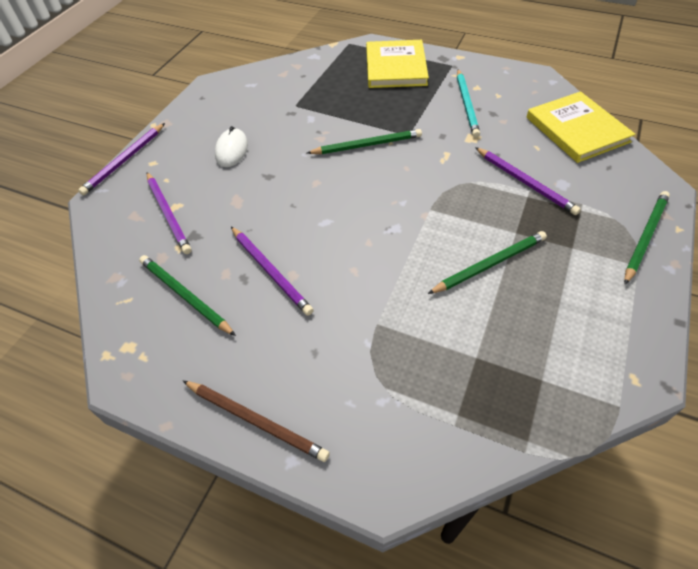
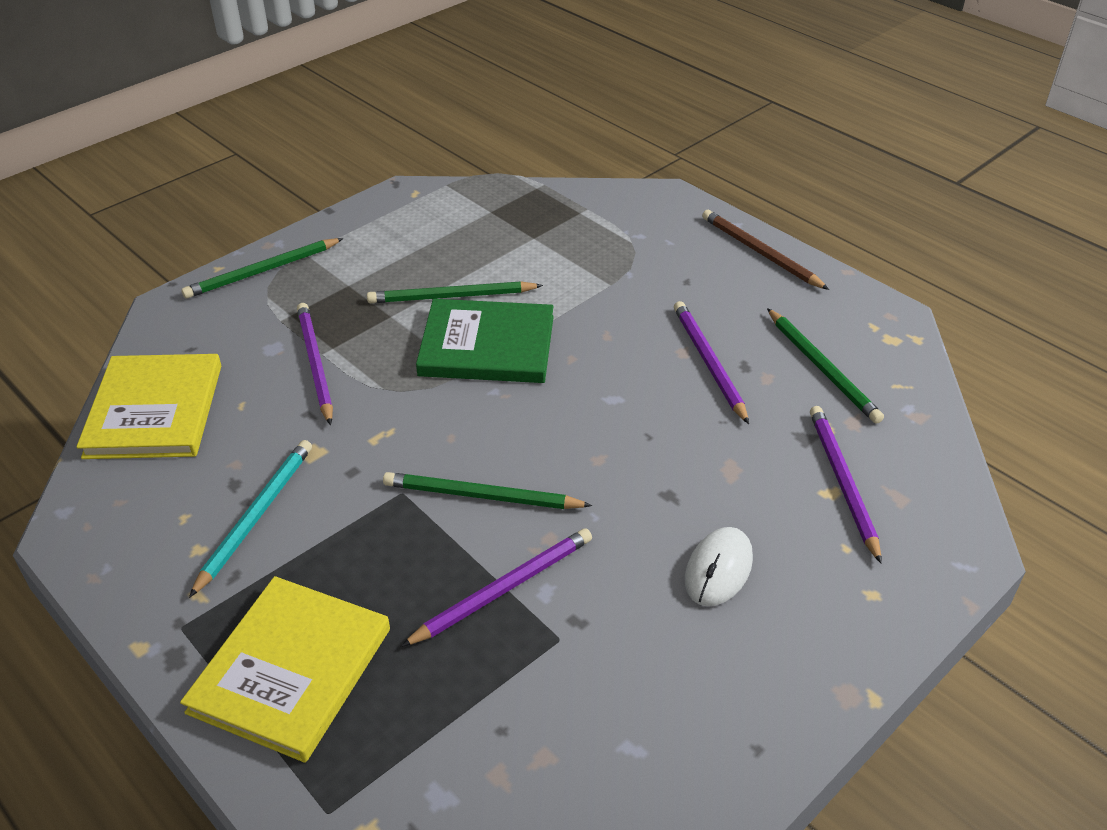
camera: 160 degrees left, 10 degrees down
purple pencil [78,123,165,195] -> purple pencil moved to [401,528,592,647]
none -> green book [416,299,554,383]

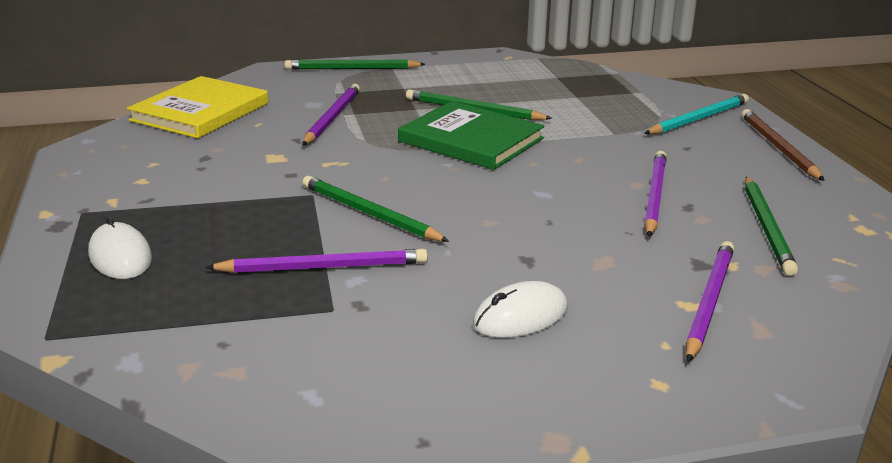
camera: 30 degrees right, 15 degrees down
yellow book [180,576,390,763] -> white mouse [88,217,152,279]
turquoise pencil [189,440,312,598] -> turquoise pencil moved to [644,94,749,134]

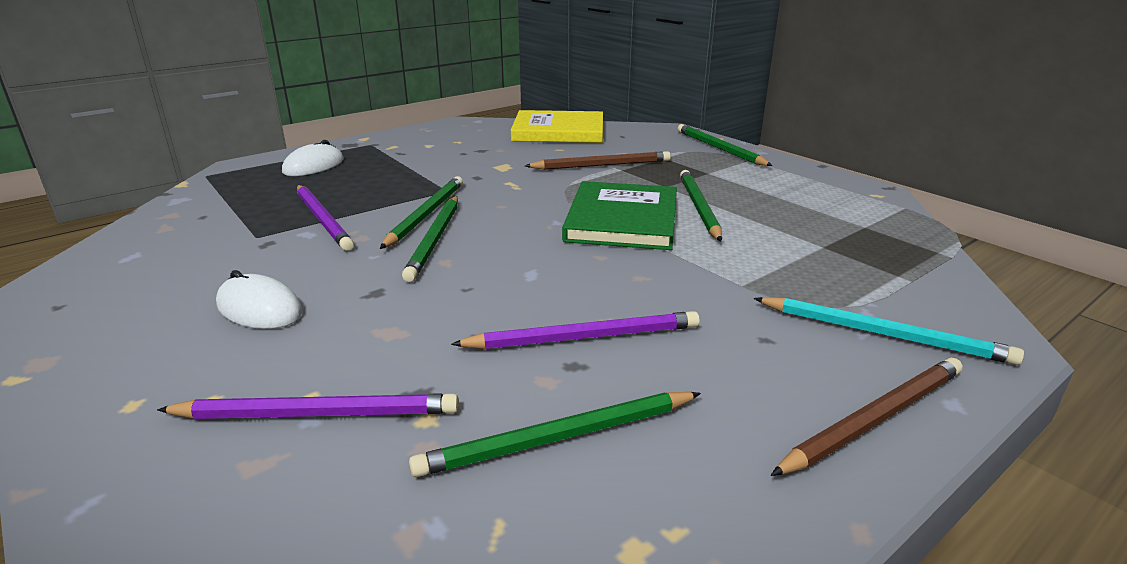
camera: 65 degrees right, 0 degrees up
purple pencil [302,84,360,146] -> brown pencil [525,151,671,170]
none -> green pencil [402,196,458,282]

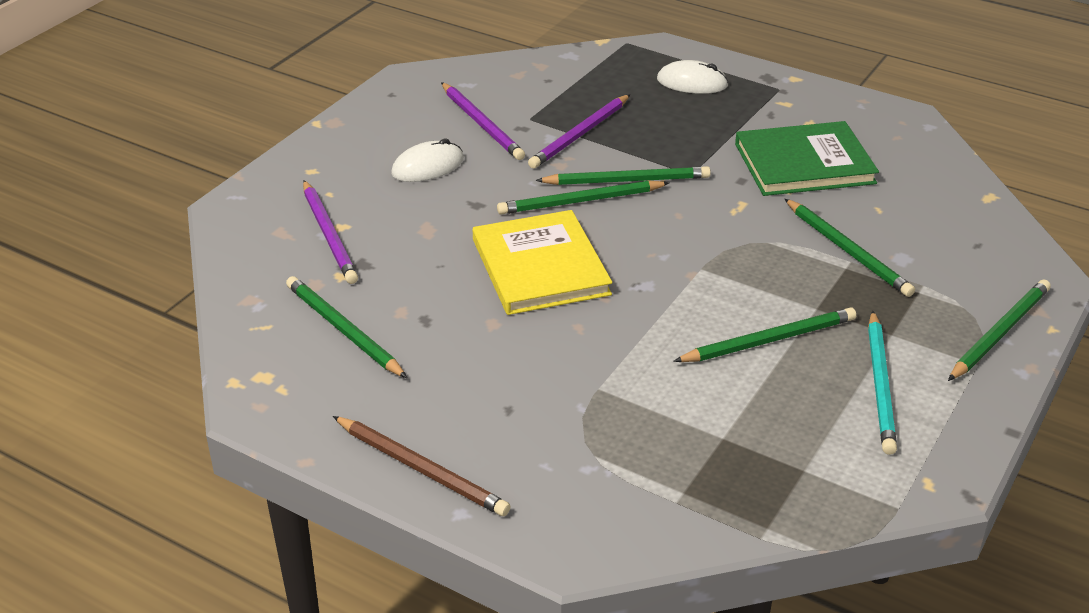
camera: 70 degrees right, 10 degrees up
white mouse [216,270,302,329] -> white mouse turned 45 degrees clockwise [391,138,464,182]
purple pencil [451,311,700,349] -> purple pencil moved to [441,82,525,160]
yellow book [511,110,603,143] -> yellow book moved to [473,210,612,315]
brown pencil [525,151,671,170] -> green pencil [785,199,915,297]
green book [562,181,677,250] -> green book moved to [735,121,879,196]
turquoise pencil [754,297,1024,365] -> turquoise pencil moved to [868,311,897,455]

